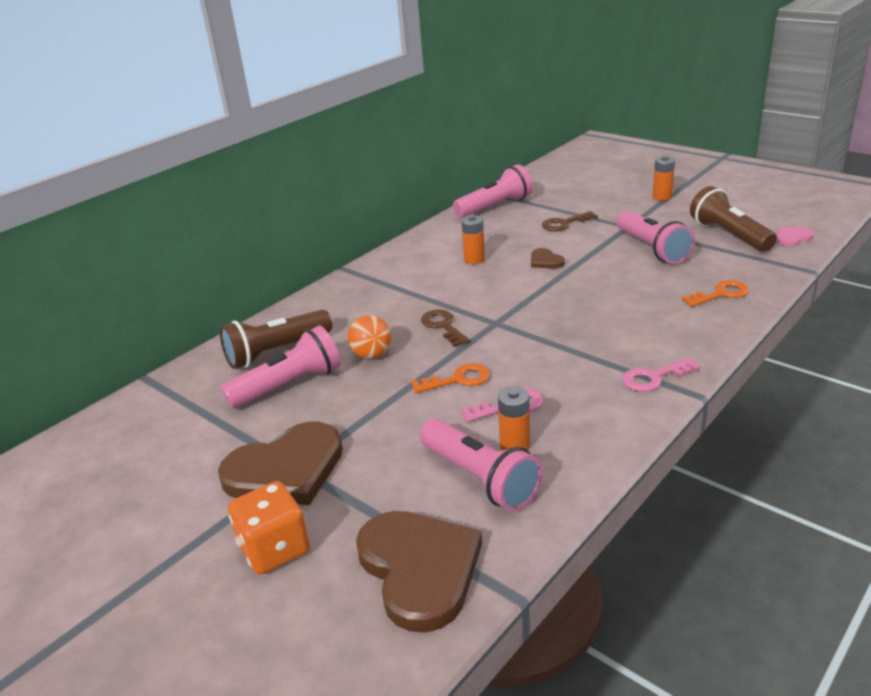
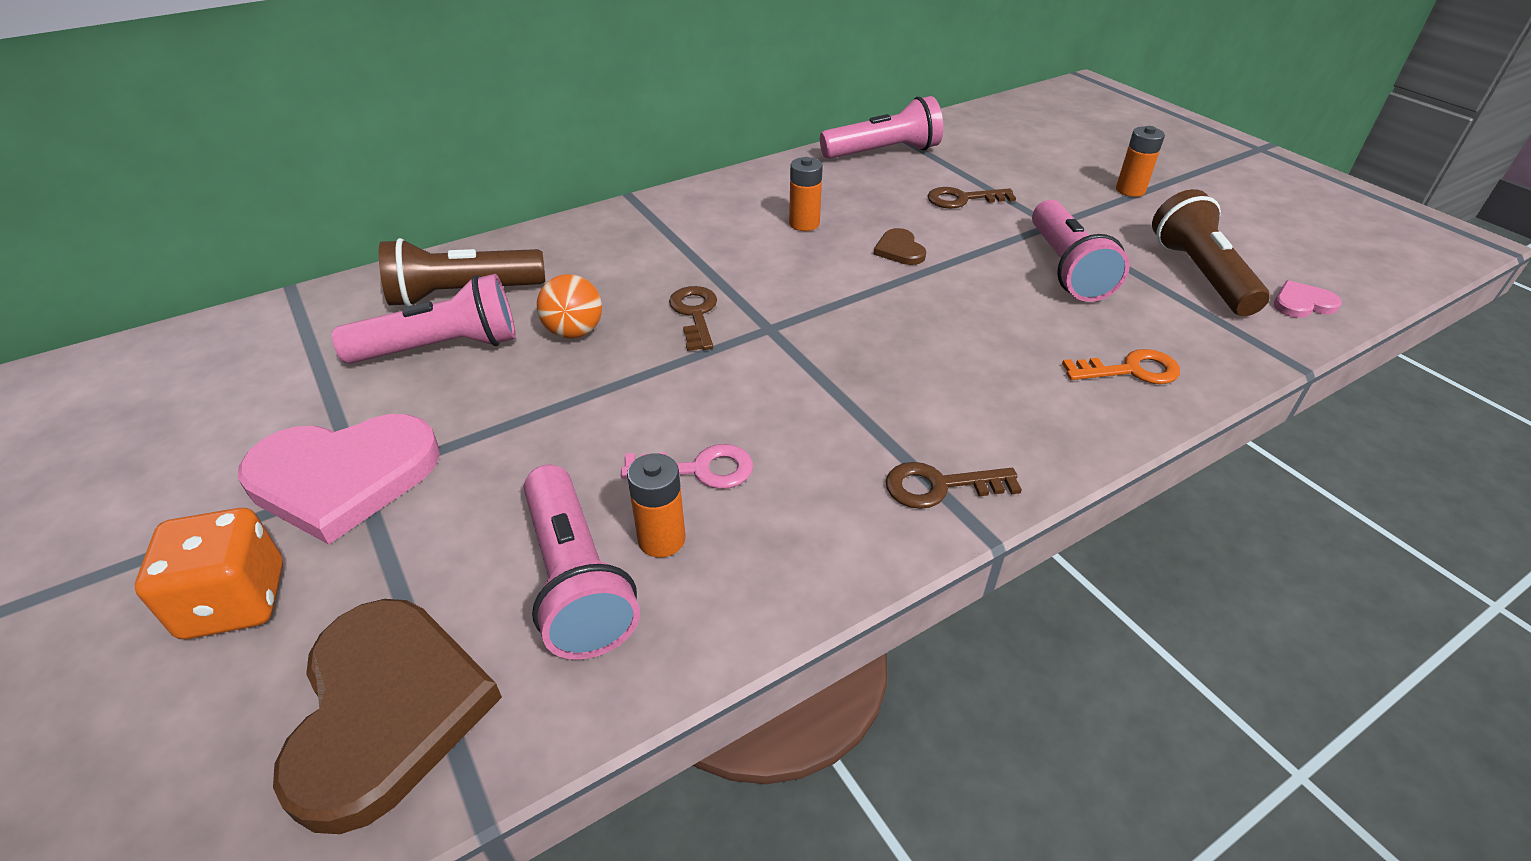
camera: 15 degrees right, 10 degrees up
brown heart [218,422,343,505] -> pink heart [238,414,440,545]
orange key [411,363,490,394] -> none
pink key [622,358,701,392] -> brown key [886,462,1022,509]

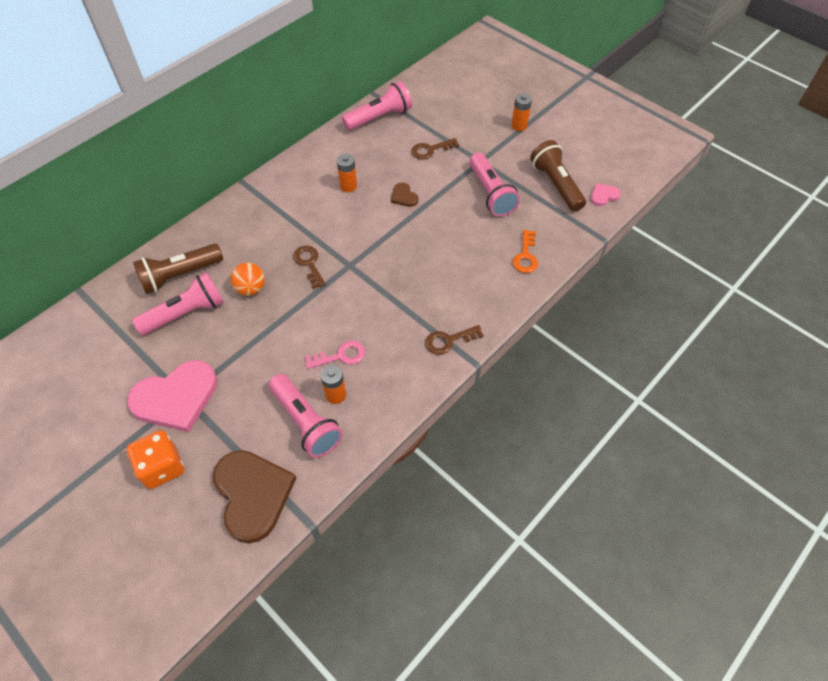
camera: 15 degrees left, 15 degrees up
orange key [1062,349,1180,384] -> orange key turned 120 degrees clockwise [513,230,538,273]

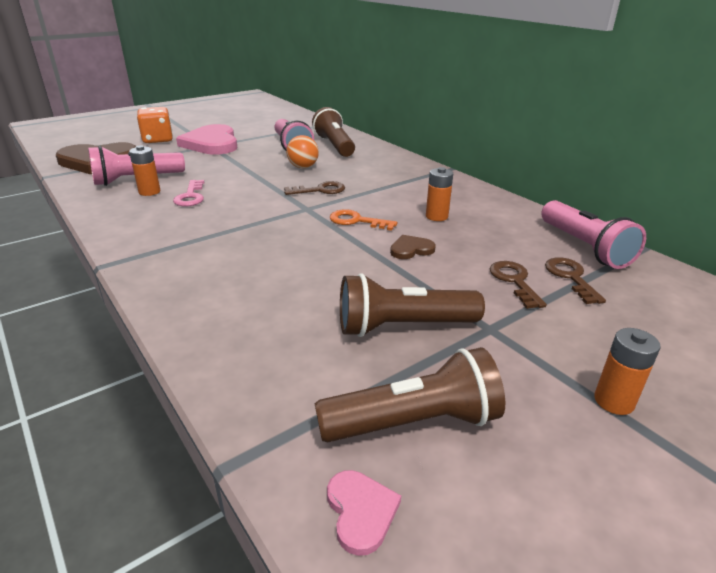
camera: 100 degrees right, 25 degrees down
brown key [425,325,484,355] -> brown key moved to [545,257,606,304]
pink flashlight [469,153,520,217] -> brown flashlight [340,273,485,337]
orange key [513,230,538,273] -> orange key moved to [330,209,397,231]

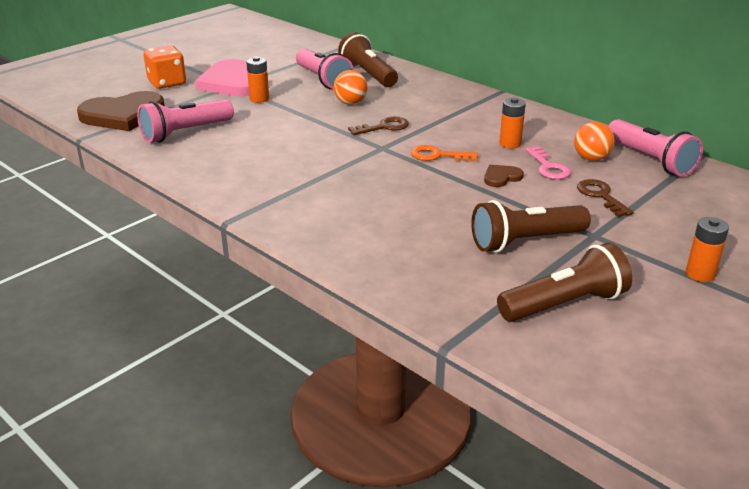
camera: 10 degrees left, 0 degrees up
orange battery [129,145,160,196] -> orange battery moved to [246,56,269,103]
pink key [173,180,204,207] -> pink key moved to [525,146,571,179]
pink heart [327,470,401,556] -> none
brown key [545,257,606,304] -> none
none -> orange ball [574,122,615,161]

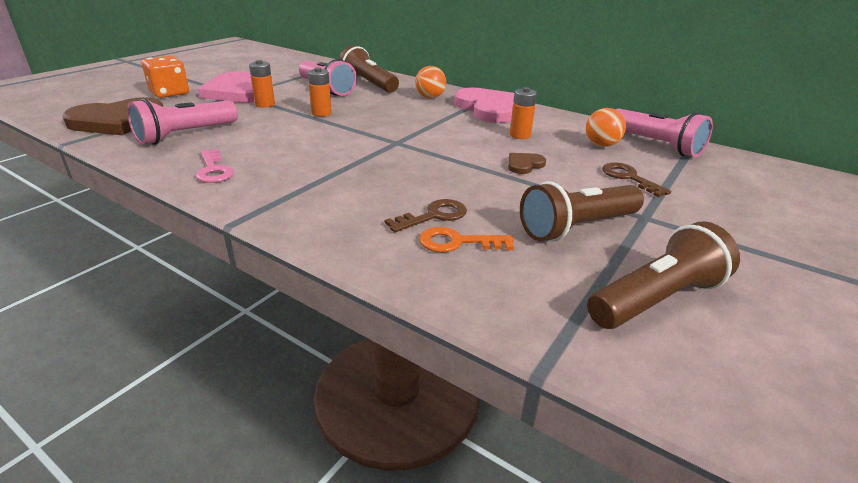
camera: 10 degrees left, 0 degrees up
orange ball [334,70,367,105] -> orange ball moved to [415,66,446,98]
brown key [348,117,409,135] -> brown key moved to [385,199,467,232]
orange key [411,145,478,162] -> orange key moved to [419,227,514,252]
pink key [525,146,571,179] -> pink key moved to [196,149,234,183]
orange battery [686,217,729,282] -> orange battery moved to [308,67,332,117]
none -> pink heart [454,87,514,123]

